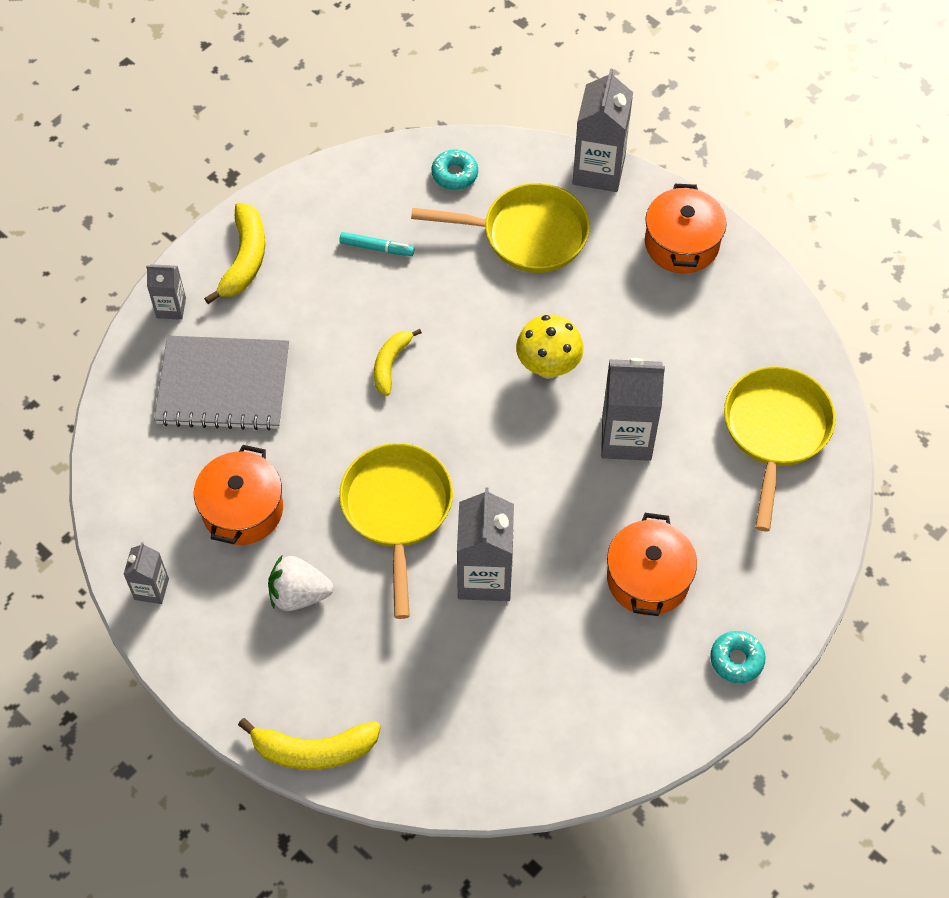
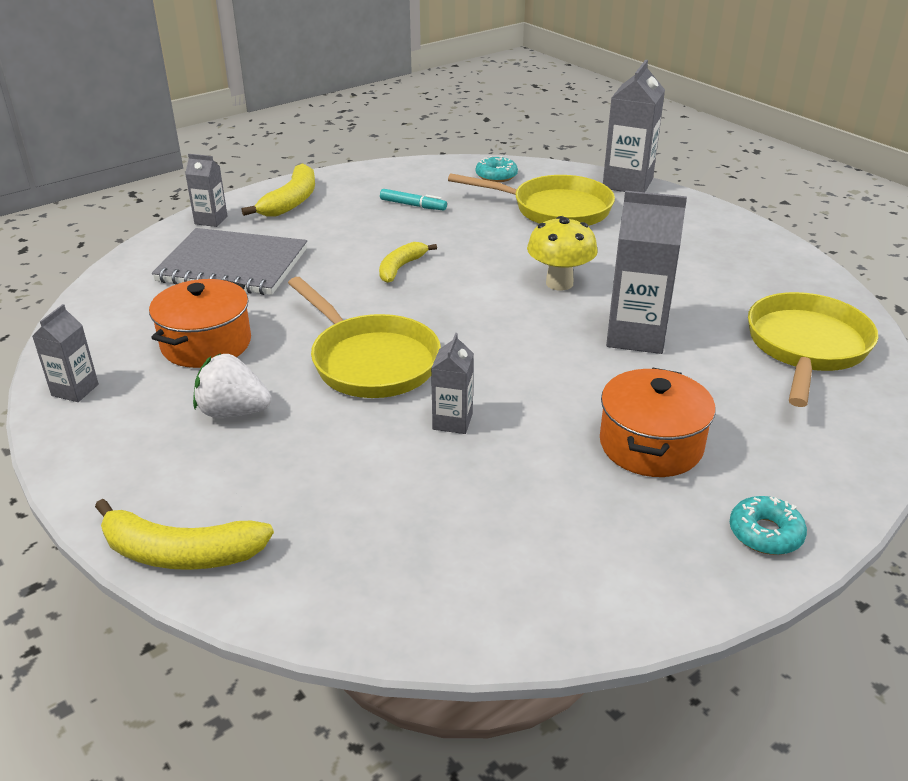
camera: 10 degrees right, 25 degrees down
yellow pan [339,443,453,619] -> yellow pan turned 135 degrees clockwise [288,277,441,398]
grey carton [457,487,514,601] -> grey carton [431,333,474,434], size x0.55
orange pot [645,184,727,273] -> none

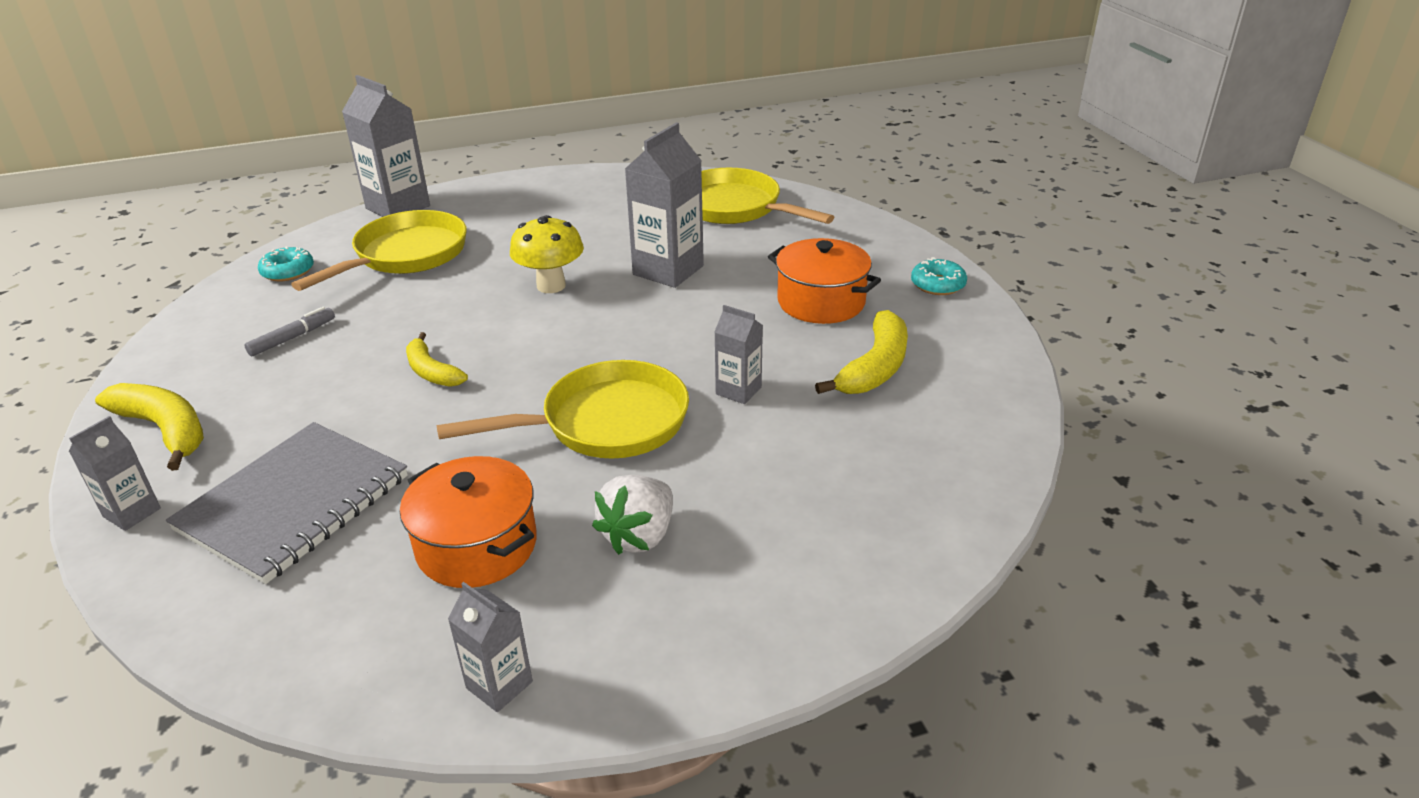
camera: 70 degrees left, 0 degrees up
yellow banana [95,499,274,570] -> yellow banana moved to [815,310,908,394]
turquoise marker [380,189,447,210] -> grey marker [244,307,335,356]

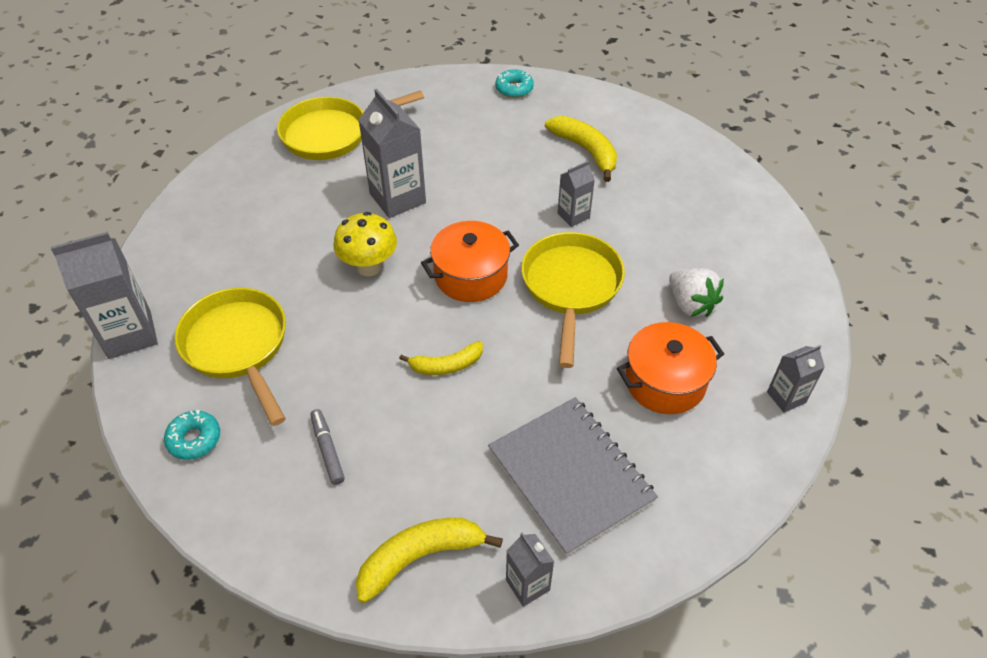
camera: 65 degrees left, 15 degrees up
orange pot [768,238,881,324] -> orange pot moved to [421,221,519,302]

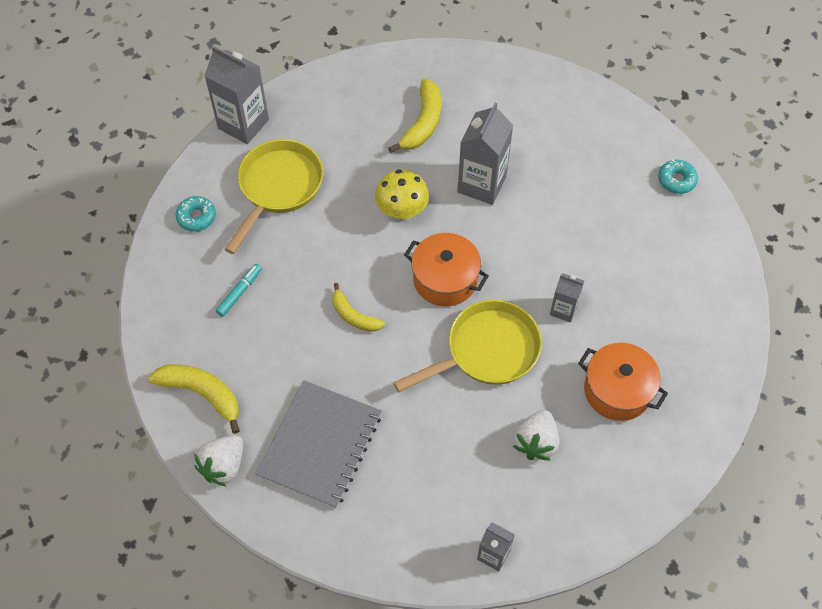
camera: 55 degrees right, 10 degrees up
yellow pan [277,90,424,160] -> none
grey marker [310,409,345,485] -> turquoise marker [216,264,262,317]
grey carton [506,533,554,607] -> white strawberry [194,435,243,486]
yellow banana [545,116,617,182] -> yellow banana moved to [388,79,441,153]
orange pot [617,322,724,414] -> orange pot moved to [578,343,668,421]

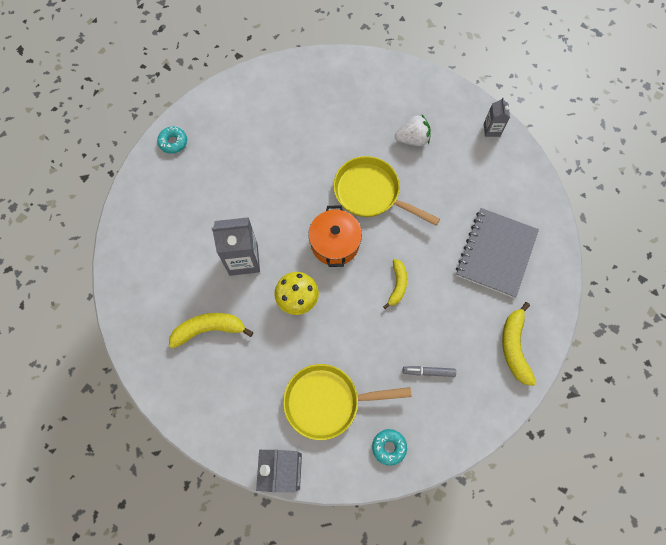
camera: 120 degrees left, 10 degrees up
white strawberry [194,435,243,486] -> none
turquoise marker [216,264,262,317] -> grey marker [403,366,456,377]
grey notebook [256,380,381,509] -> grey notebook turned 60 degrees counterclockwise [456,208,539,298]
grey carton [550,273,584,322] -> none
orange pot [578,343,668,421] -> none

